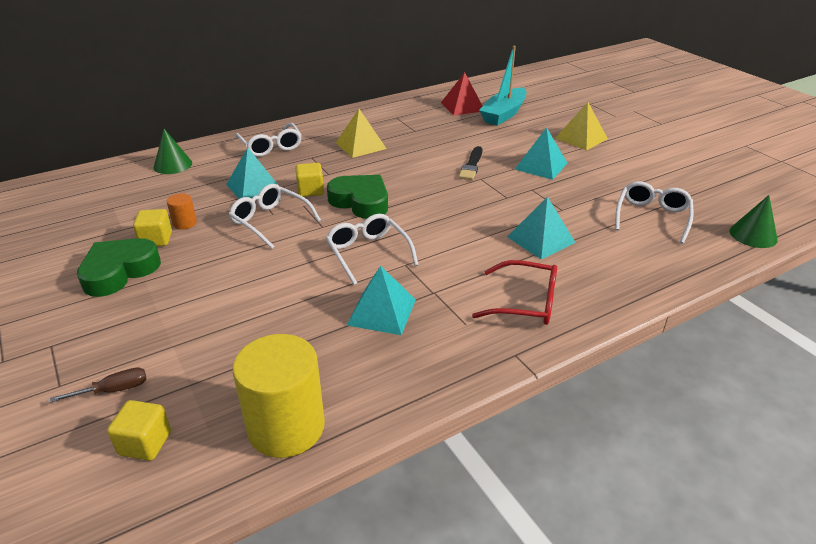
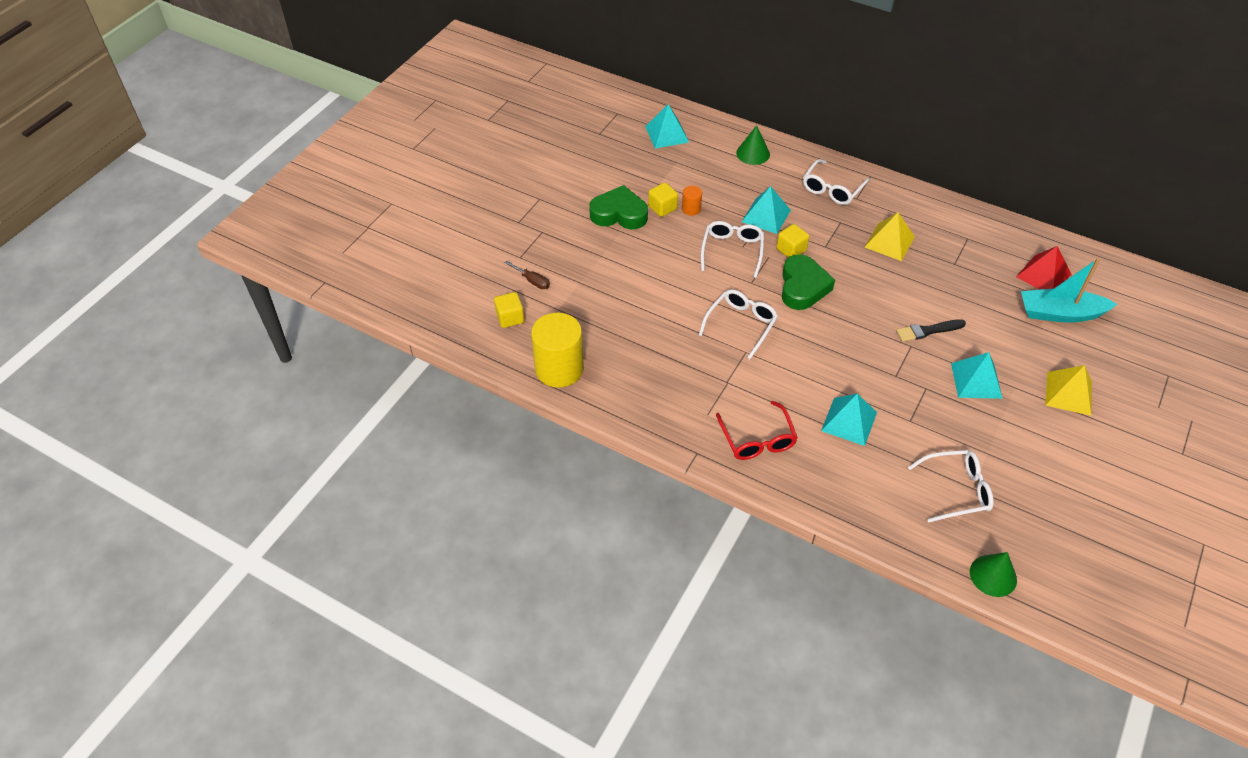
camera: 60 degrees right, 15 degrees up
turquoise pyramid [347,266,416,335] -> turquoise pyramid moved to [645,104,689,148]

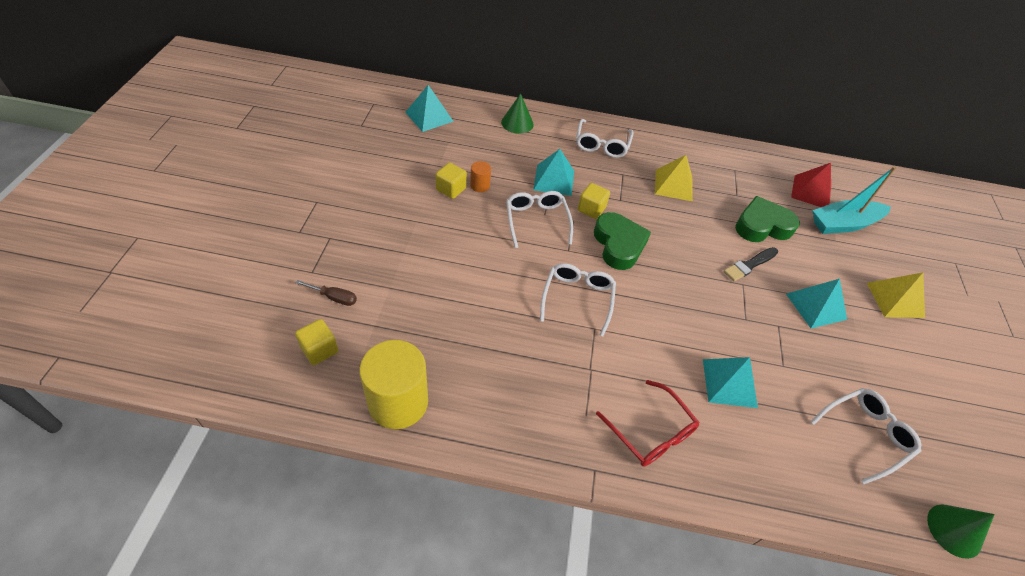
camera: 25 degrees left, 0 degrees up
green heart [589,185,648,229] -> green heart moved to [735,196,800,242]

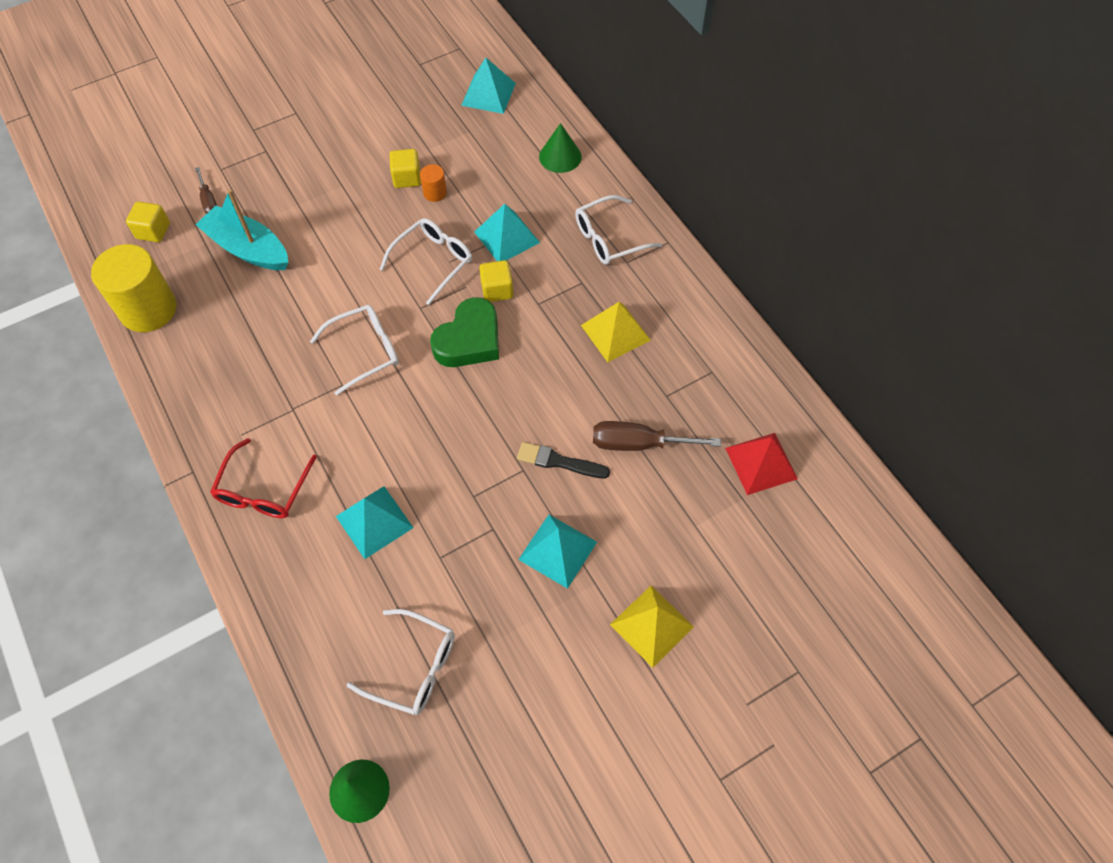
camera: 55 degrees right, 10 degrees up
green heart [735,196,800,242] -> brown screwdriver [593,421,721,451]
turquoise boat [813,166,896,234] -> turquoise boat moved to [195,189,289,270]

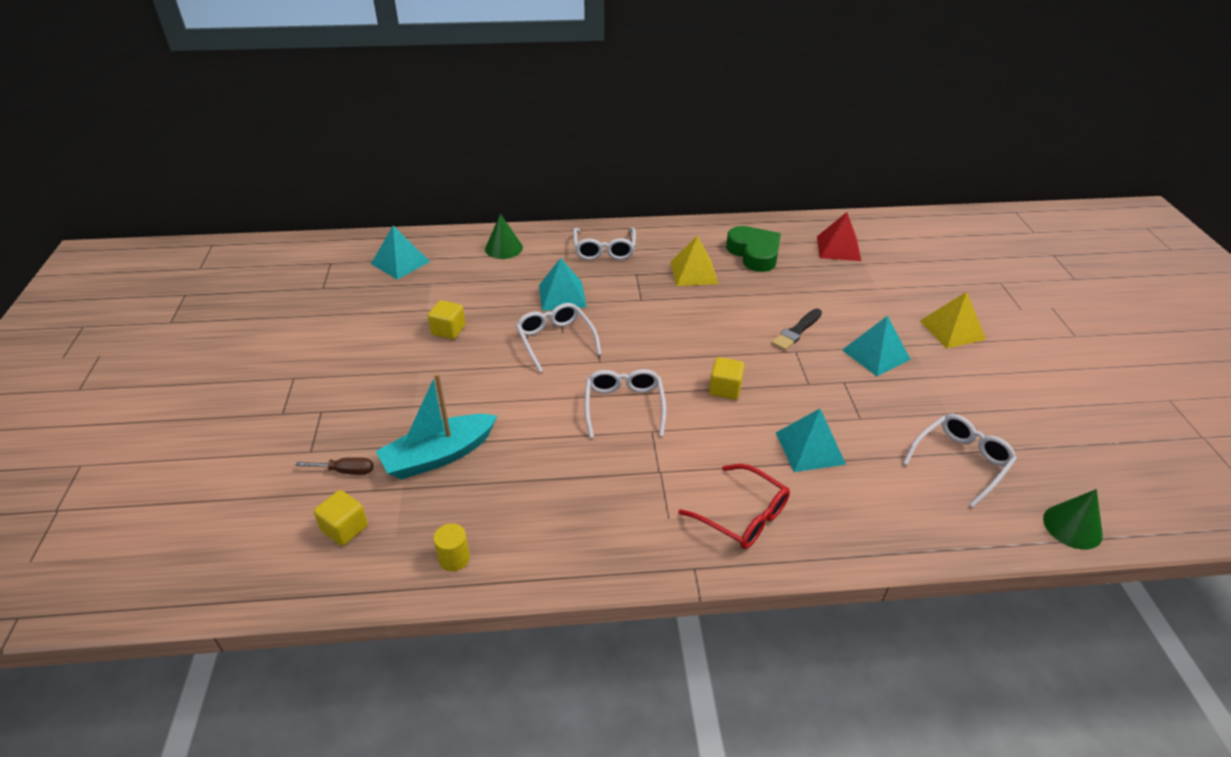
camera: 65 degrees left, 20 degrees down
yellow cylinder [91,244,177,332] -> yellow cylinder [433,523,470,571], size x0.45
orange cylinder [420,164,447,202] -> none
green heart [430,297,499,367] -> green heart moved to [726,226,781,272]
yellow cube [479,260,513,302] -> yellow cube moved to [709,357,745,400]
brown screwdriver [593,421,721,451] -> none

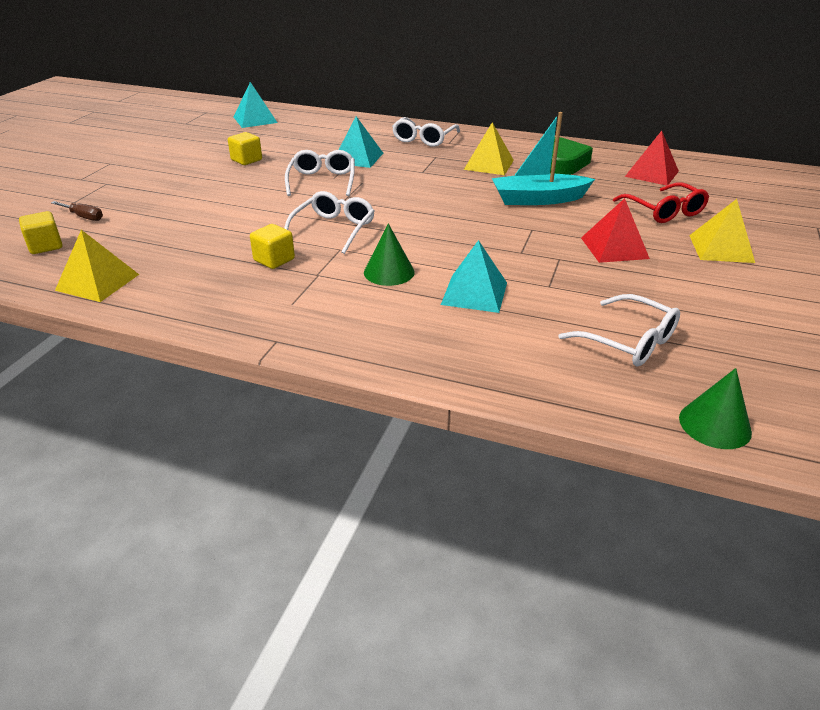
camera: 25 degrees right, 5 degrees down
turquoise boat [376,373,497,480] -> turquoise boat moved to [492,112,595,205]
yellow cylinder [433,523,470,571] -> yellow pyramid [55,230,139,302]
green cone [485,214,523,259] -> green cone moved to [364,223,415,286]
red glasses [678,464,790,549] -> red glasses moved to [613,182,709,223]
yellow cube [709,357,745,400] -> yellow cube moved to [250,224,295,269]
black brush [771,309,822,351] -> none
turquoise pyramid [842,316,911,376] -> red pyramid [581,198,650,263]
white glasses [903,414,1017,508] -> white glasses turned 60 degrees clockwise [559,294,680,367]

